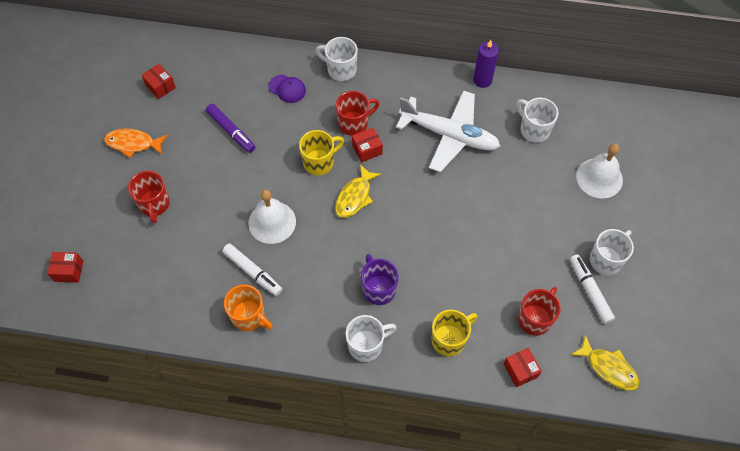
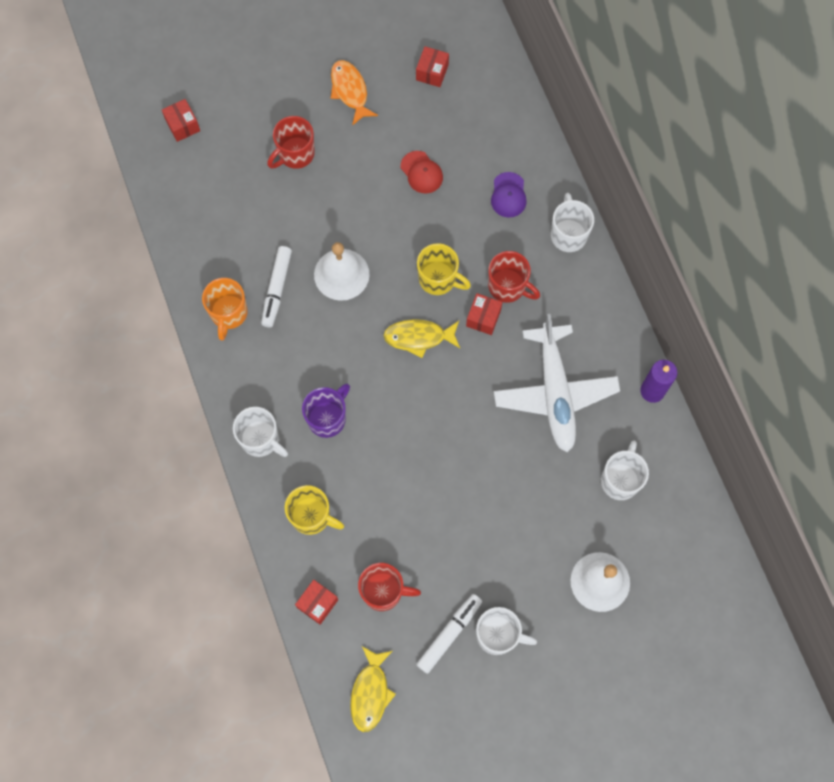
camera: 60 degrees right, 10 degrees up
purple marker [206,104,255,153] -> red cap [401,151,443,193]
red box [352,128,383,162] -> red box turned 75 degrees clockwise [466,293,502,335]

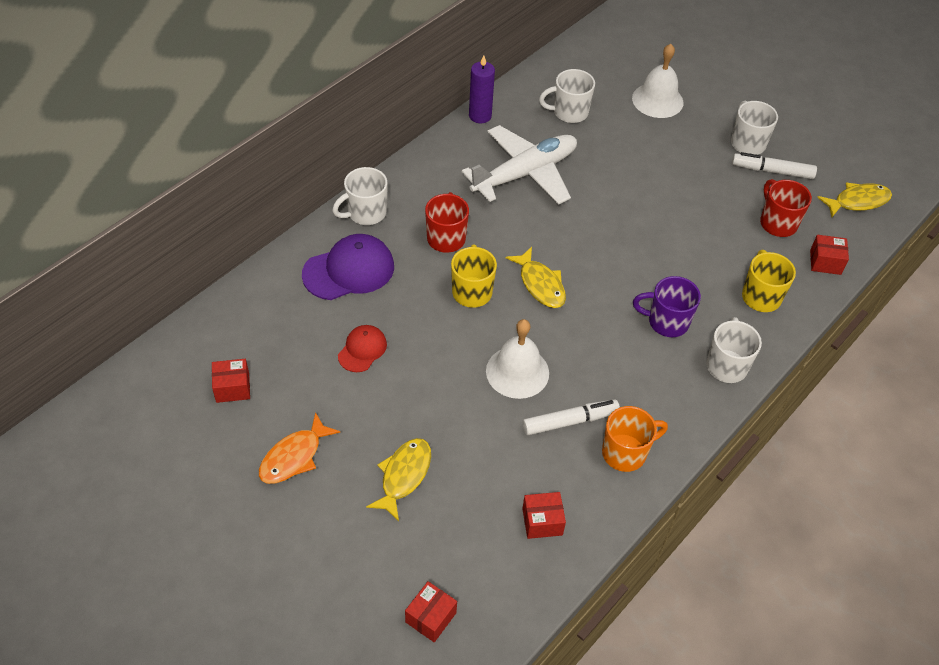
camera: 120 degrees left, 20 degrees down
red mug [267,116,315,169] -> yellow fish [366,438,431,521]
red box [466,293,502,335] -> red box moved to [522,492,566,539]
purple cap [491,172,527,218] -> purple cap [302,234,394,300], size x1.75

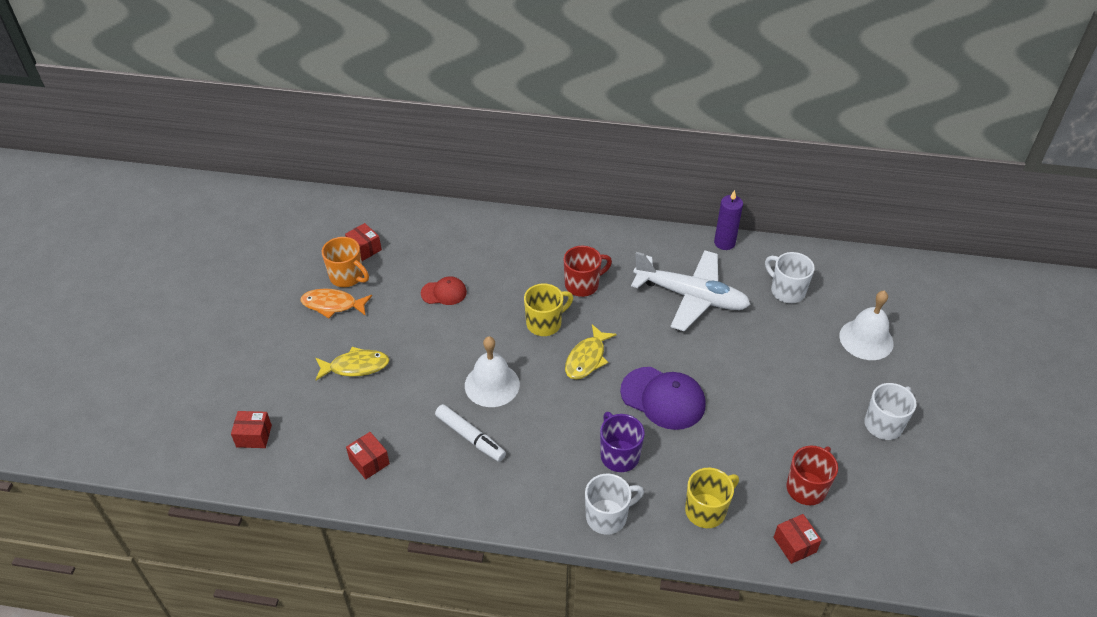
camera: 60 degrees right, 5 degrees down
purple cap [302,234,394,300] -> purple cap moved to [620,367,706,430]
white mug [332,167,387,225] -> none
orange mug [602,406,668,472] -> orange mug moved to [322,237,369,287]
white marker [732,152,817,179] -> none
yellow fish [817,183,892,217] -> none

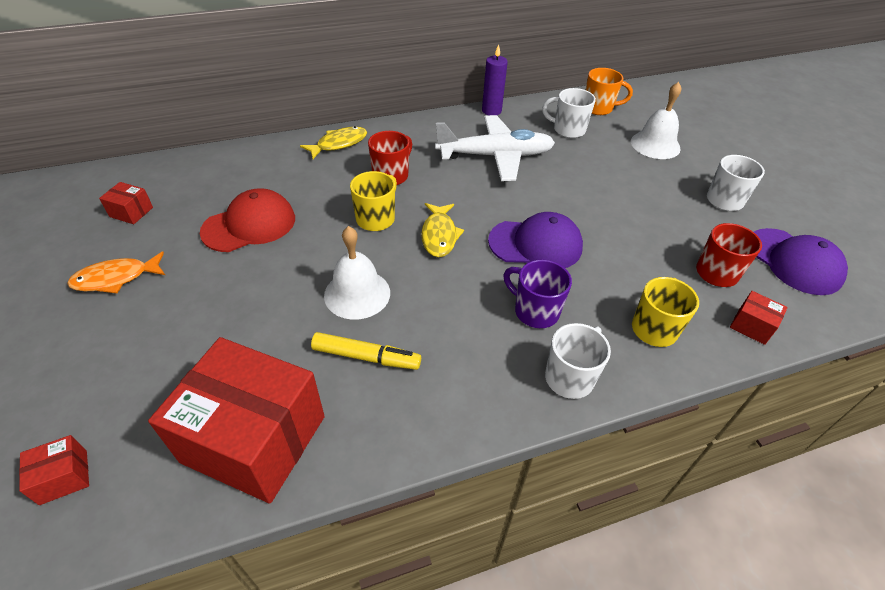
camera: 30 degrees left, 0 degrees up
yellow fish [315,347,390,380] -> yellow fish moved to [300,126,367,159]
orange mug [322,237,369,287] -> orange mug moved to [586,68,633,115]
red box [346,432,390,479] -> red box [148,337,325,504], size x2.49
red cap [421,276,467,305] -> red cap [200,188,295,252], size x1.75
white marker [435,404,506,462] -> yellow marker [311,332,421,370]
none -> purple cap [754,228,848,295]

